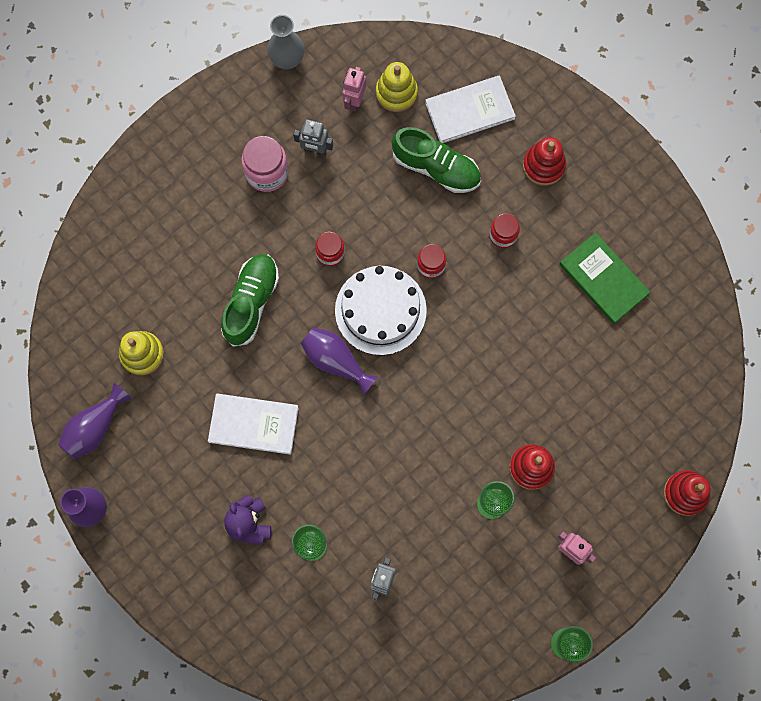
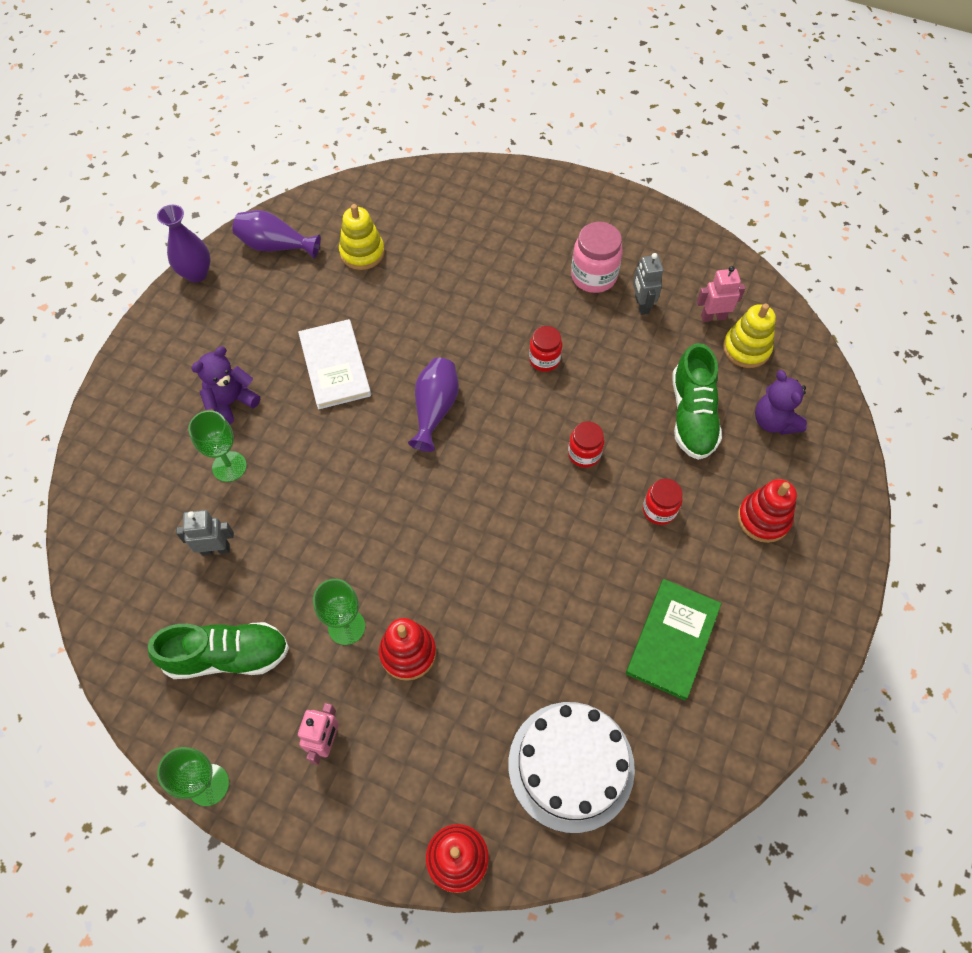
camera: 65 degrees right, 15 degrees down
green shoe [221,254,279,347] -> green shoe moved to [148,622,289,679]
grey vase [267,15,304,69] -> none
white cake [335,266,427,355] -> white cake moved to [508,702,635,833]
white book [425,75,516,143] -> purple teddy bear [755,370,807,435]

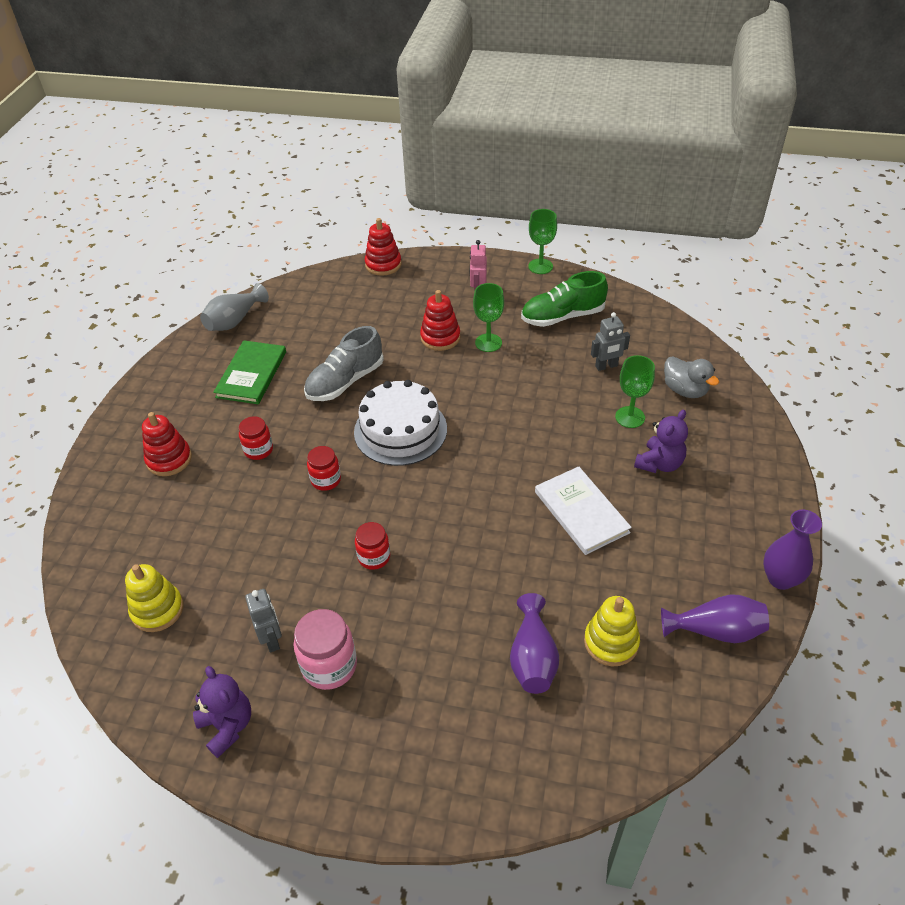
camera: 170 degrees right, 15 degrees down
purple vase [408,357,459,452] -> purple vase moved to [510,593,559,694]
white cake [508,702,635,833] -> white cake moved to [354,380,447,466]
green shoe [672,343,722,460] -> none
pink robot [697,266,745,322] -> none
purple teddy bear [755,370,807,435] -> purple teddy bear moved to [193,666,251,758]
none -> grey vase [200,283,269,331]
none -> grey shoe [304,326,384,401]
none -> grey duck [664,356,719,398]

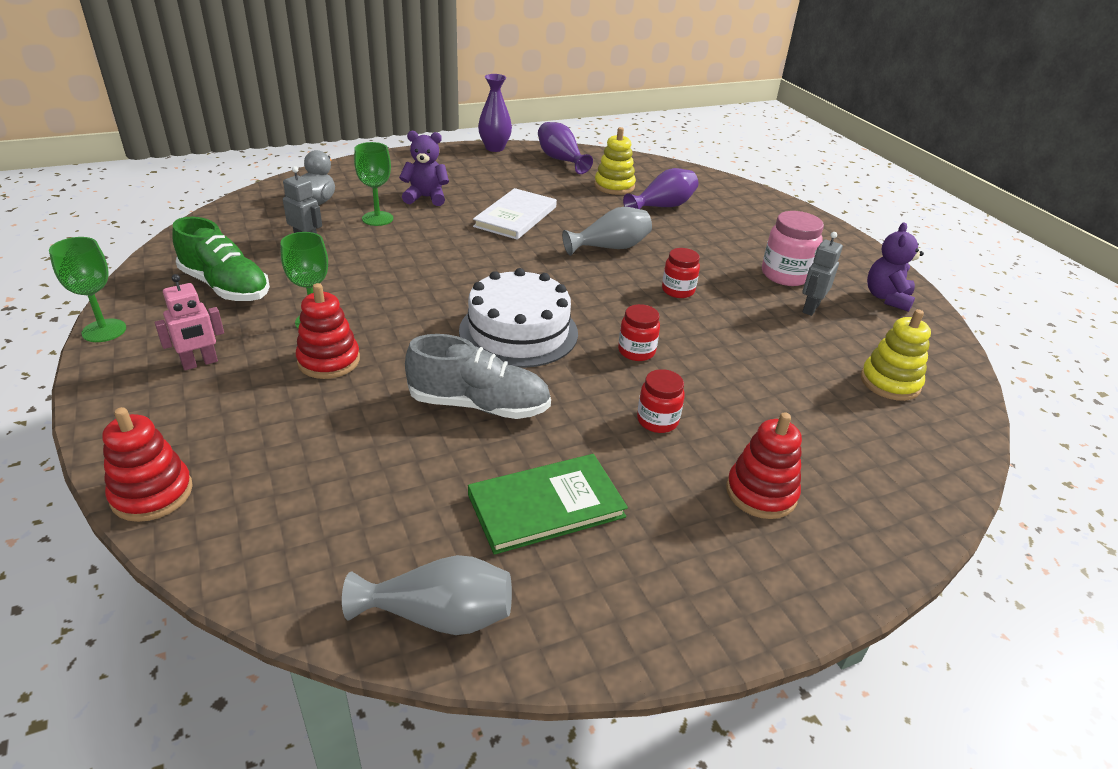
camera: 130 degrees left, 10 degrees down
none -> grey vase [562,207,652,256]

